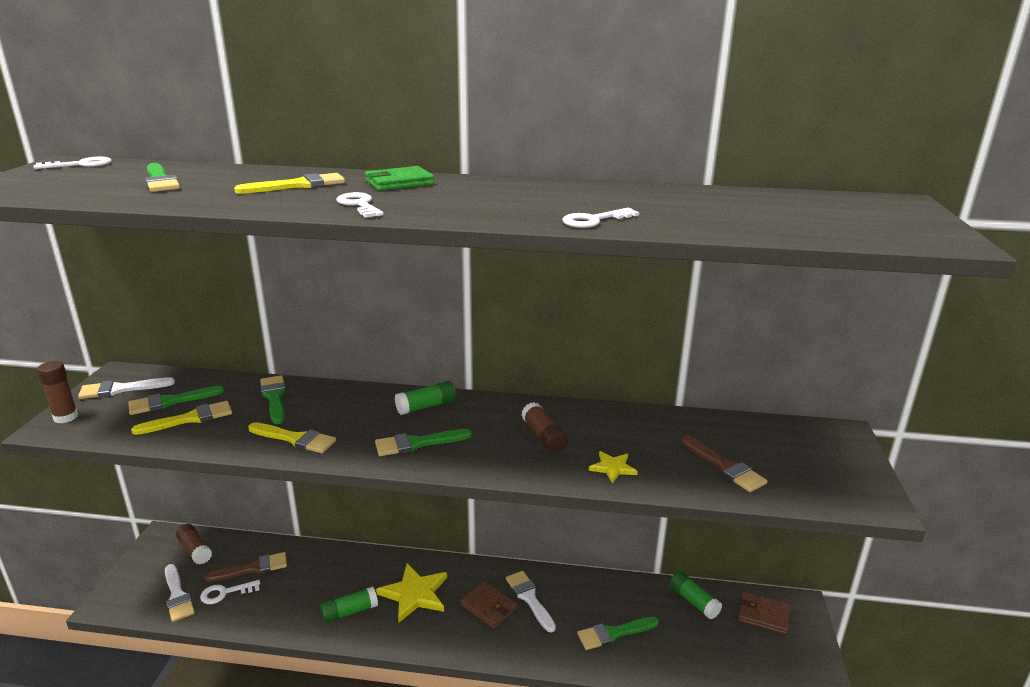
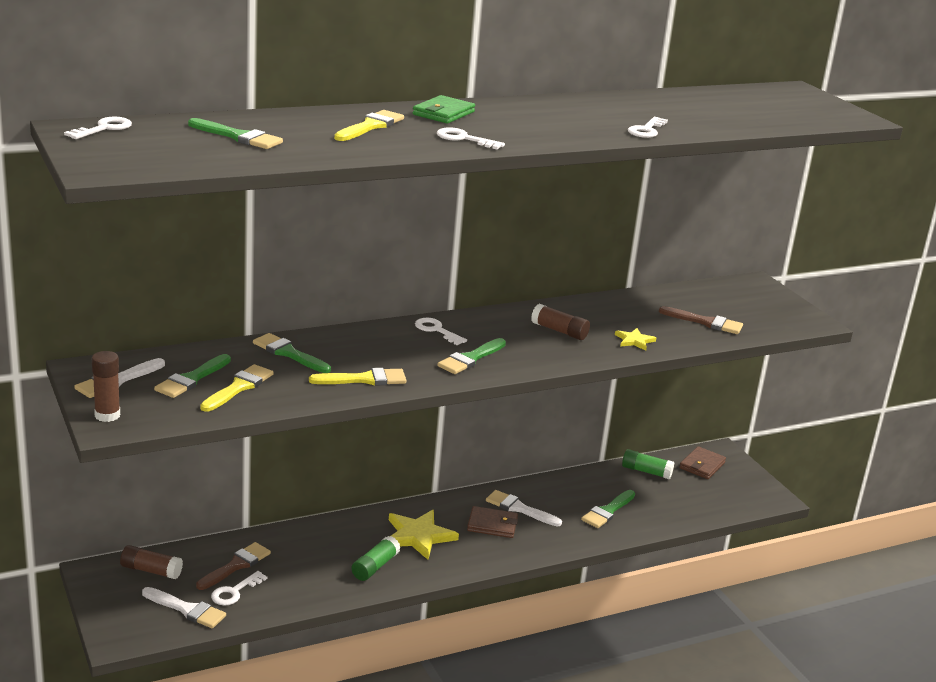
camera: 35 degrees left, 0 degrees up
green glue stick [395,381,456,415] -> white key [415,318,467,345]
brown wallet [738,592,790,634] -> brown wallet turned 45 degrees counterclockwise [679,446,726,479]

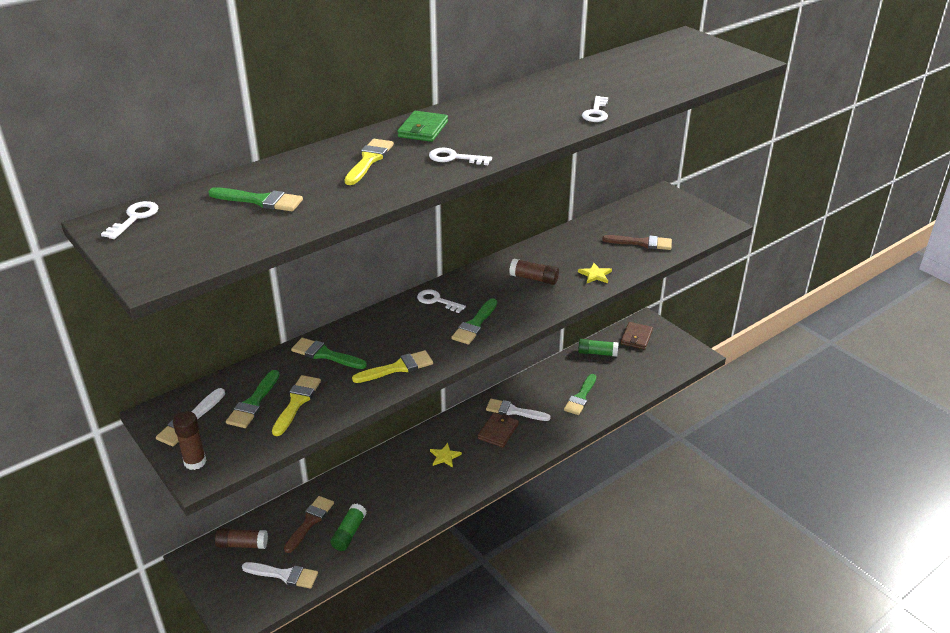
camera: 10 degrees left, 10 degrees up
white key [211,571,267,605] -> none
green glue stick [351,536,401,581] -> green glue stick moved to [330,504,367,551]
yellow star [389,510,459,560] -> yellow star [430,443,462,468], size x0.53
brown wallet [467,506,518,538] -> brown wallet turned 60 degrees counterclockwise [478,412,519,448]

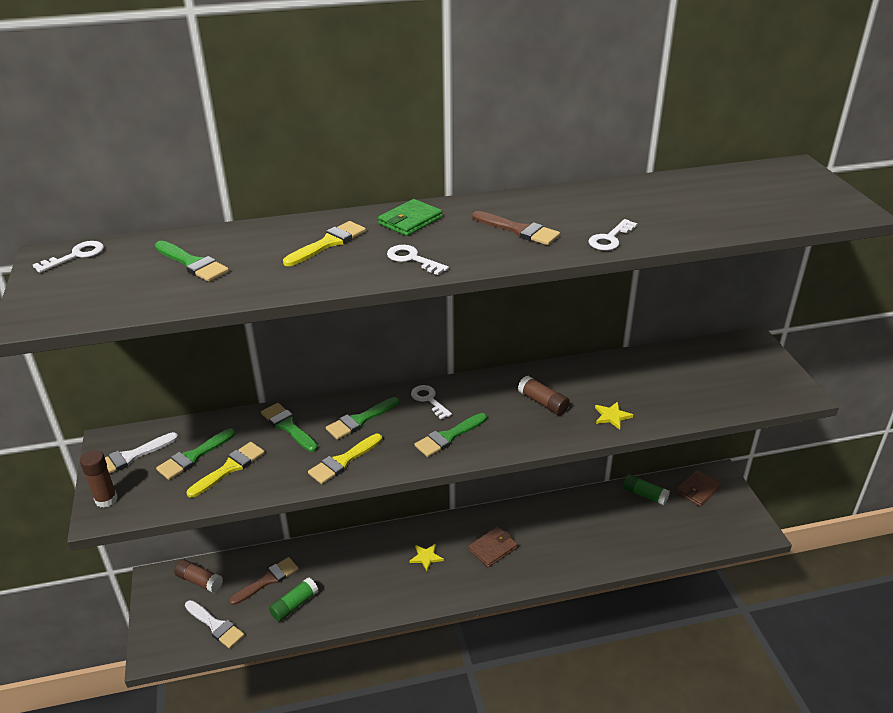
camera: 25 degrees right, 0 degrees up
yellow brush [352,350,433,383] -> yellow brush turned 135 degrees clockwise [308,434,382,484]
white brush [486,399,551,421] -> none
green brush [564,374,596,415] -> green brush moved to [326,397,399,440]
brown brush [602,235,672,250] -> brown brush moved to [472,211,560,245]

